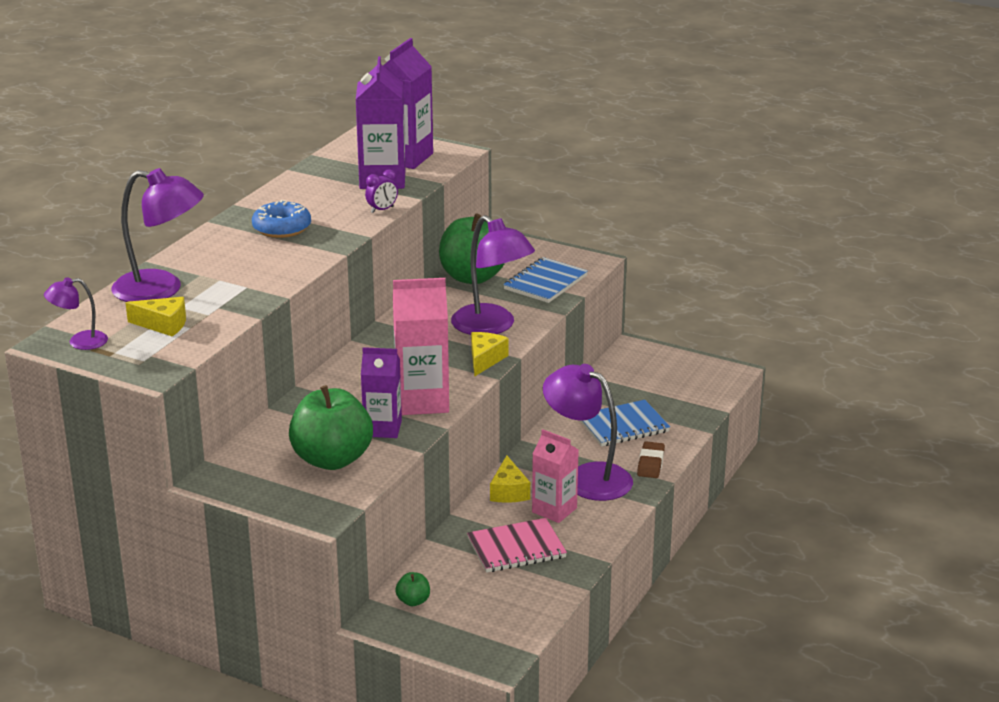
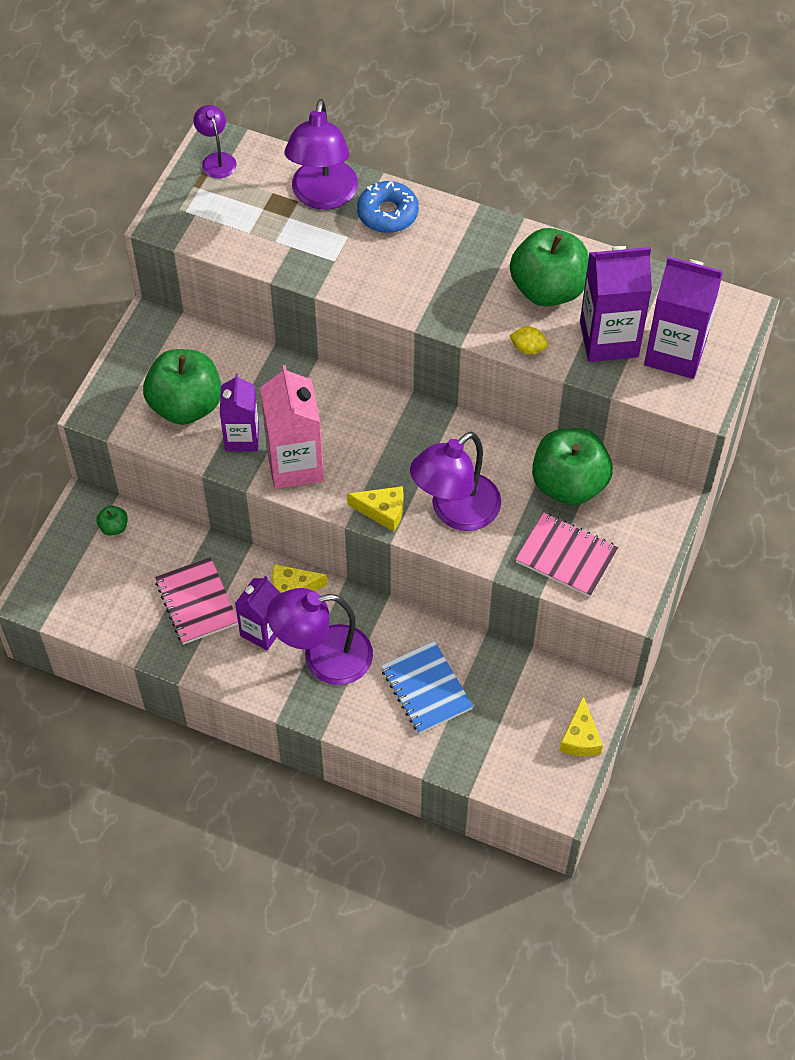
camera: 85 degrees right, 30 degrees up
yellow cheese [126,297,186,336] -> yellow cheese moved to [559,696,603,756]
blue donut [252,200,311,238] -> blue donut moved to [357,181,419,233]
purple clock [365,169,398,213] -> yellow lemon [509,327,548,355]
blue notebook [503,257,588,303] -> pink notebook [515,512,619,597]
pink carton [532,429,579,523] -> purple carton [235,576,281,650]
purple lamp [543,364,633,501] -> purple lamp turned 135 degrees counterclockwise [267,588,373,685]
brown eraser [637,441,665,478] -> none
none -> green apple [510,228,589,306]

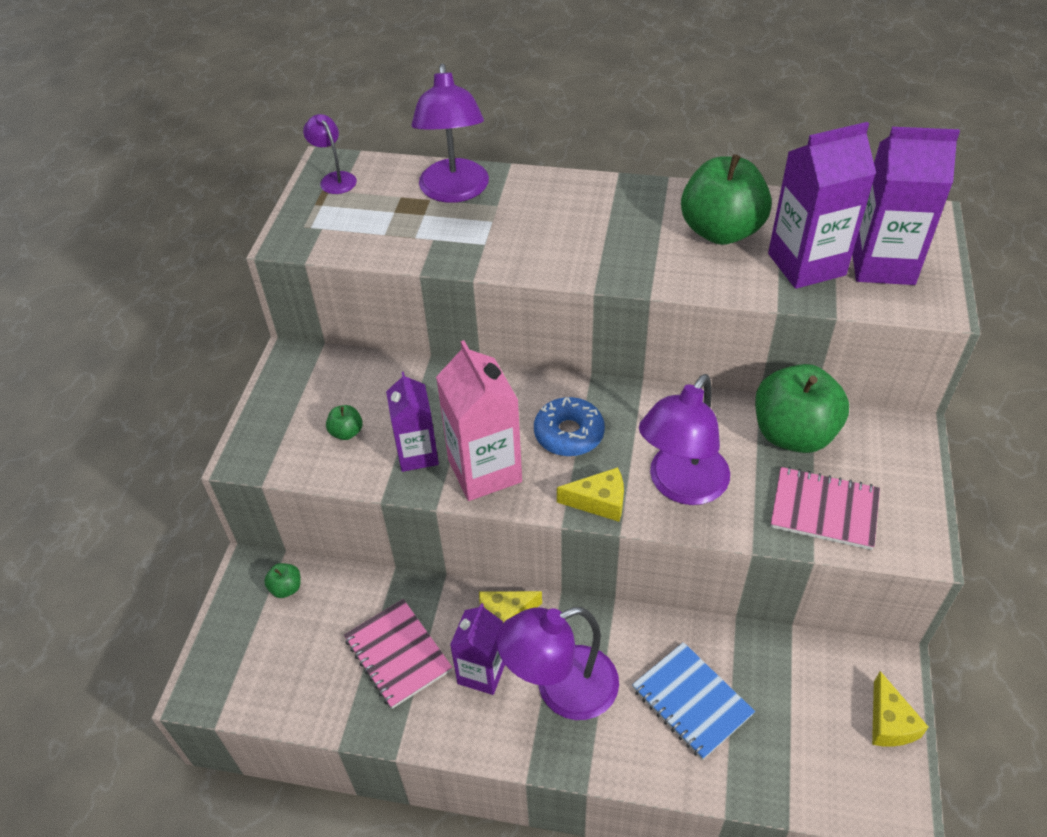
camera: 10 degrees left, 10 degrees down
green apple [143,349,221,425] -> green apple [326,405,363,440], size x0.41
blue donut [357,181,419,233] -> blue donut moved to [534,397,605,456]
yellow lemon [509,327,548,355] -> none

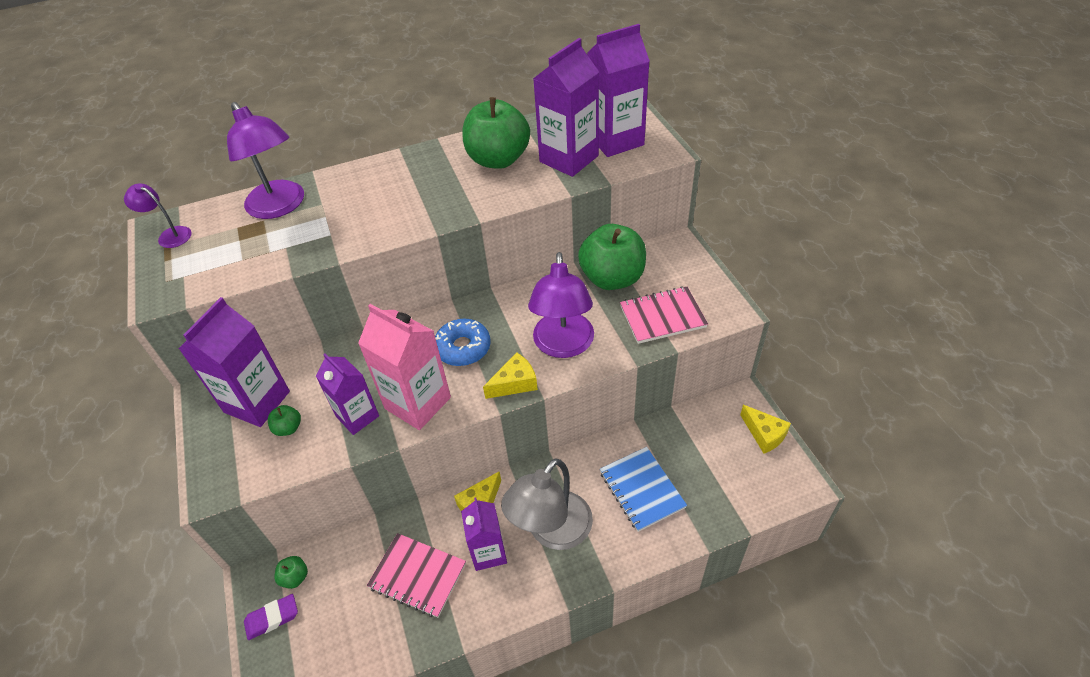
camera: 30 degrees left, 0 degrees up
purple lamp [496,607,619,720] -> grey lamp [501,458,593,550]
blue notebook [632,642,755,760] -> blue notebook turned 45 degrees clockwise [600,447,687,532]
none -> purple carton [179,297,290,427]
none -> purple eraser [244,594,298,640]

